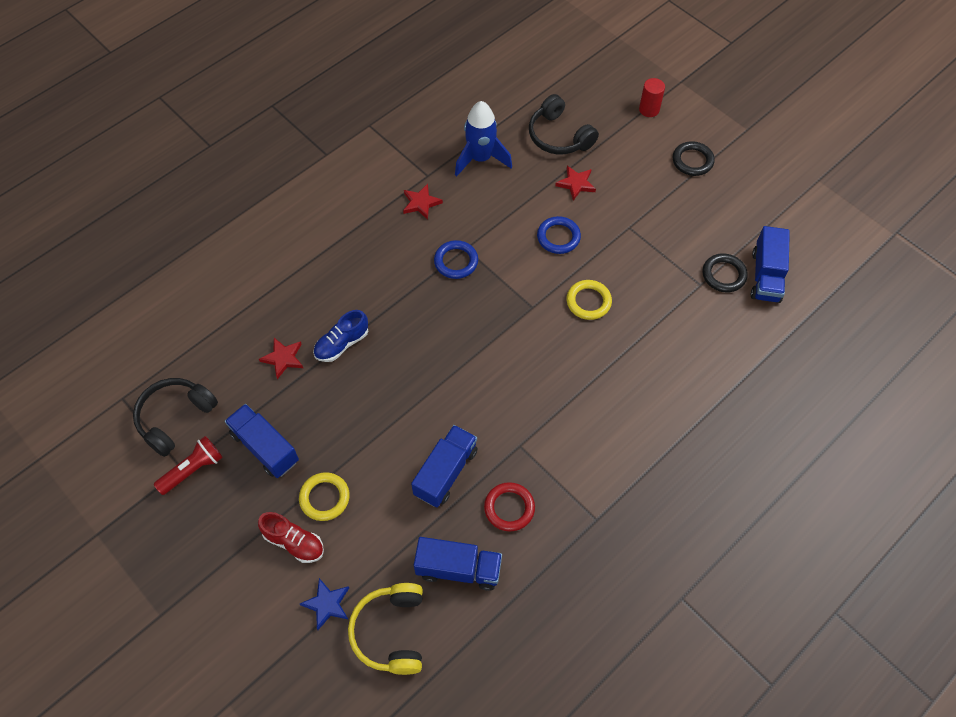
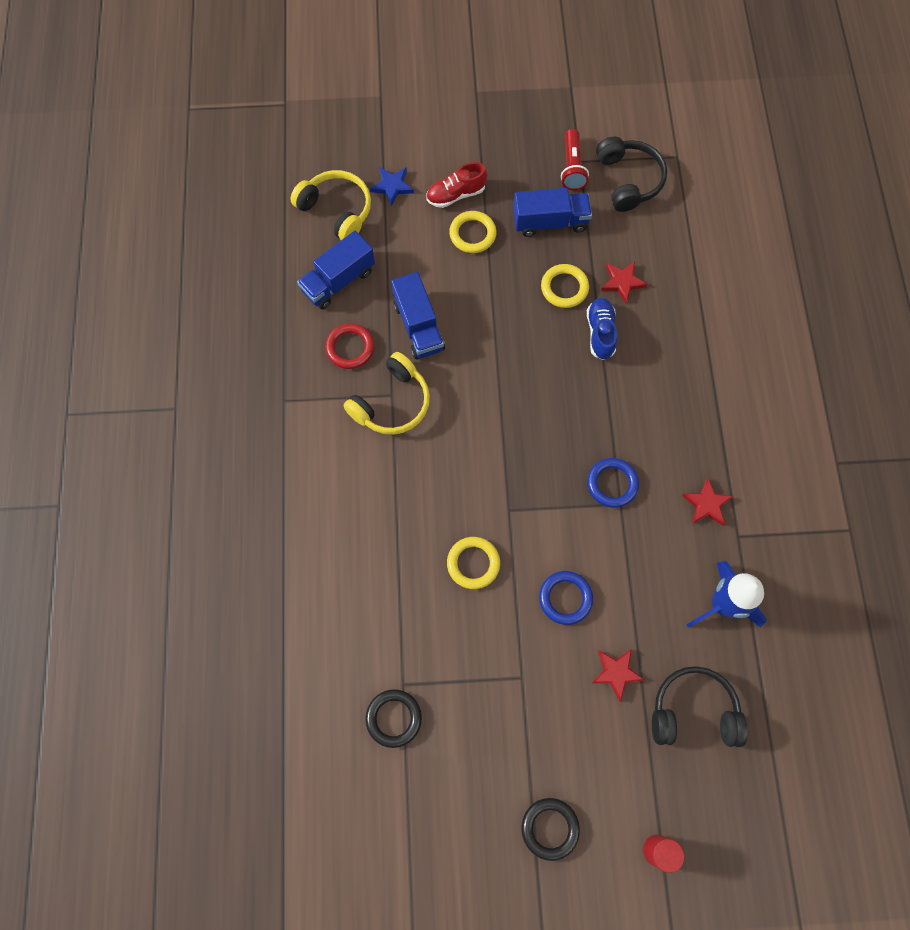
camera: 130 degrees right, 10 degrees up
blue truck [751,226,790,303] -> none
none -> yellow headphones [343,352,430,435]
none -> yellow ring [541,264,589,308]

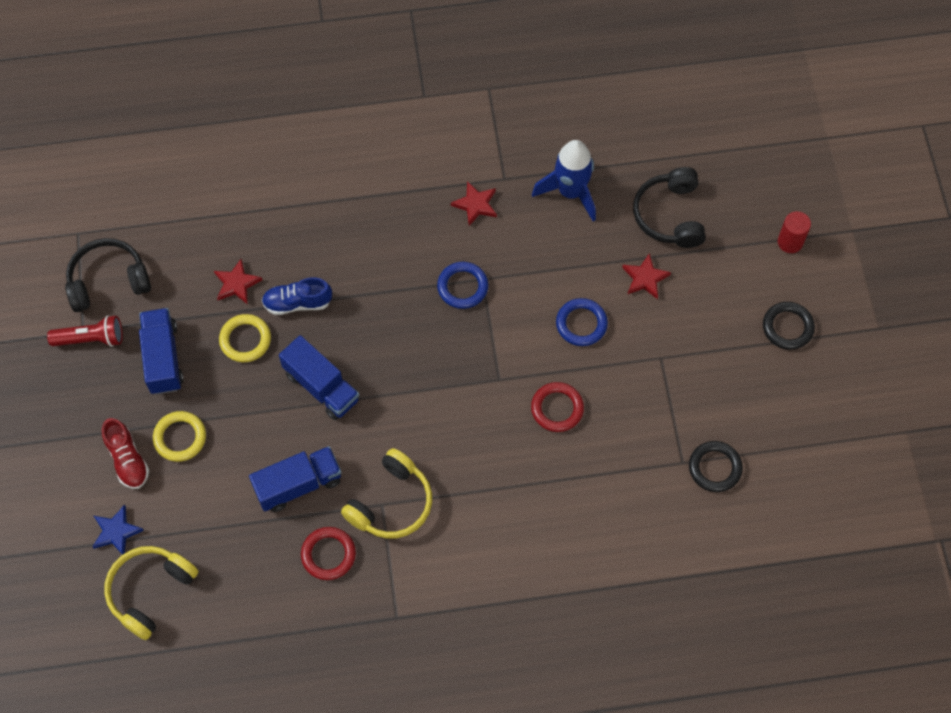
camera: 95 degrees left, 5 degrees down
blue truck [297,231,375,309] -> blue truck moved to [279,335,360,420]
yellow headphones [343,352,430,435] -> yellow headphones turned 90 degrees clockwise [341,448,432,539]
yellow ring [447,537,500,589] -> red ring [531,382,584,432]

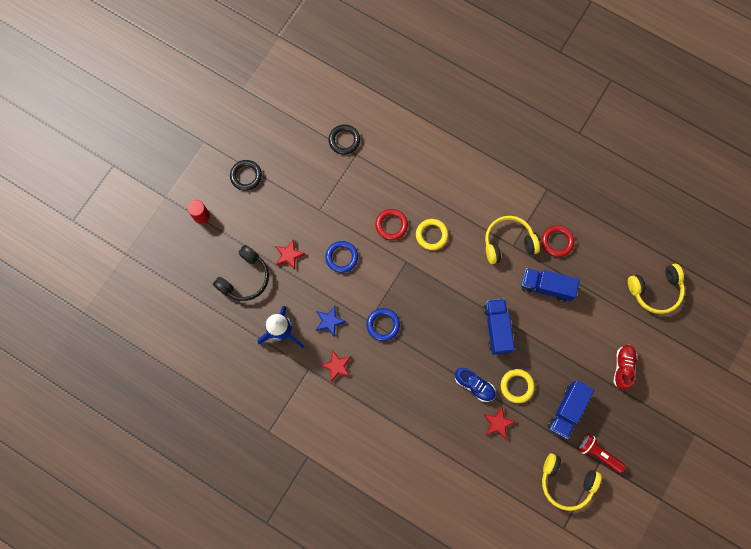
camera: 140 degrees left, 10 degrees up
black headphones [65,238,151,312] -> yellow headphones [542,453,602,511]
blue star [92,505,144,555] -> blue star moved to [316,306,346,337]
yellow ring [153,411,206,462] -> yellow ring moved to [416,219,448,250]

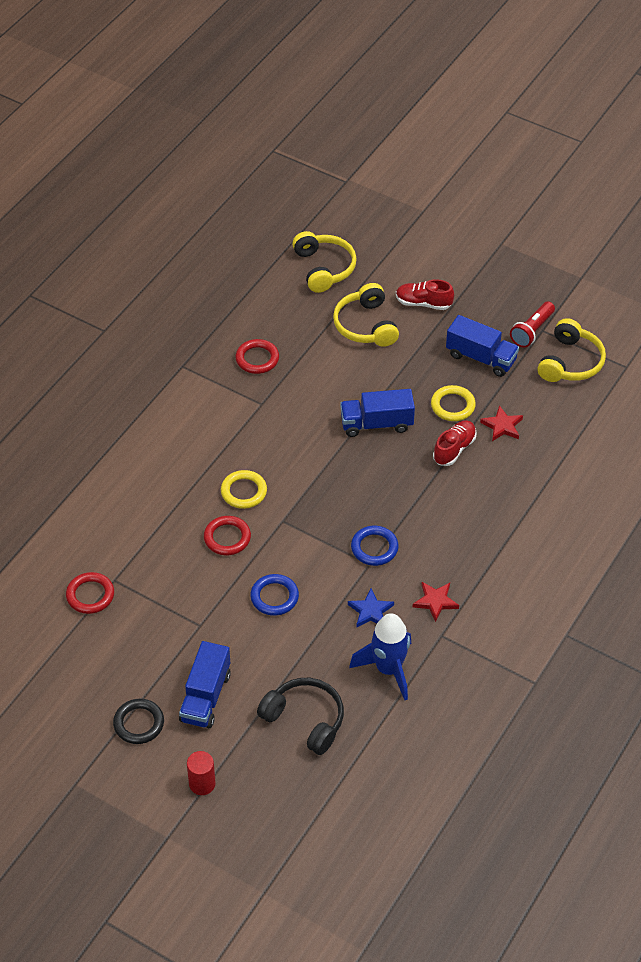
camera: 90 degrees left, 25 degrees down
red star [275,240,306,270] -> none
black ring [329,124,360,155] -> red ring [66,572,114,614]
blue shoe [455,368,496,402] -> red shoe [433,420,477,466]
yellow headphones [485,216,540,264] -> yellow headphones moved to [333,283,399,347]
blue truck [521,268,580,302] -> blue truck moved to [179,641,231,728]

